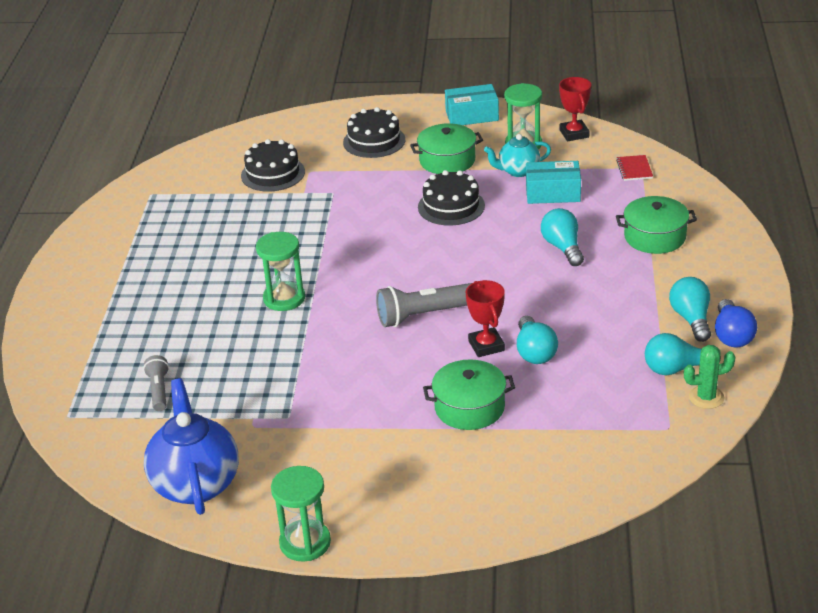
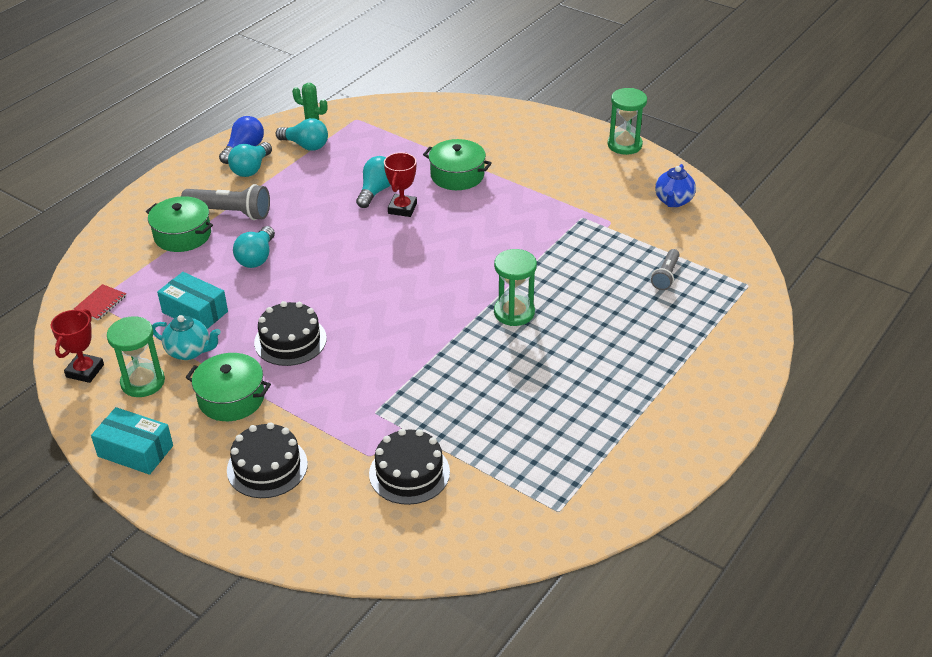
camera: 150 degrees left, 5 degrees up
blue teapot [144,378,239,515] -> blue teapot [655,164,696,207], size x0.57
grey flashlight [376,283,472,327] -> grey flashlight moved to [181,184,270,220]

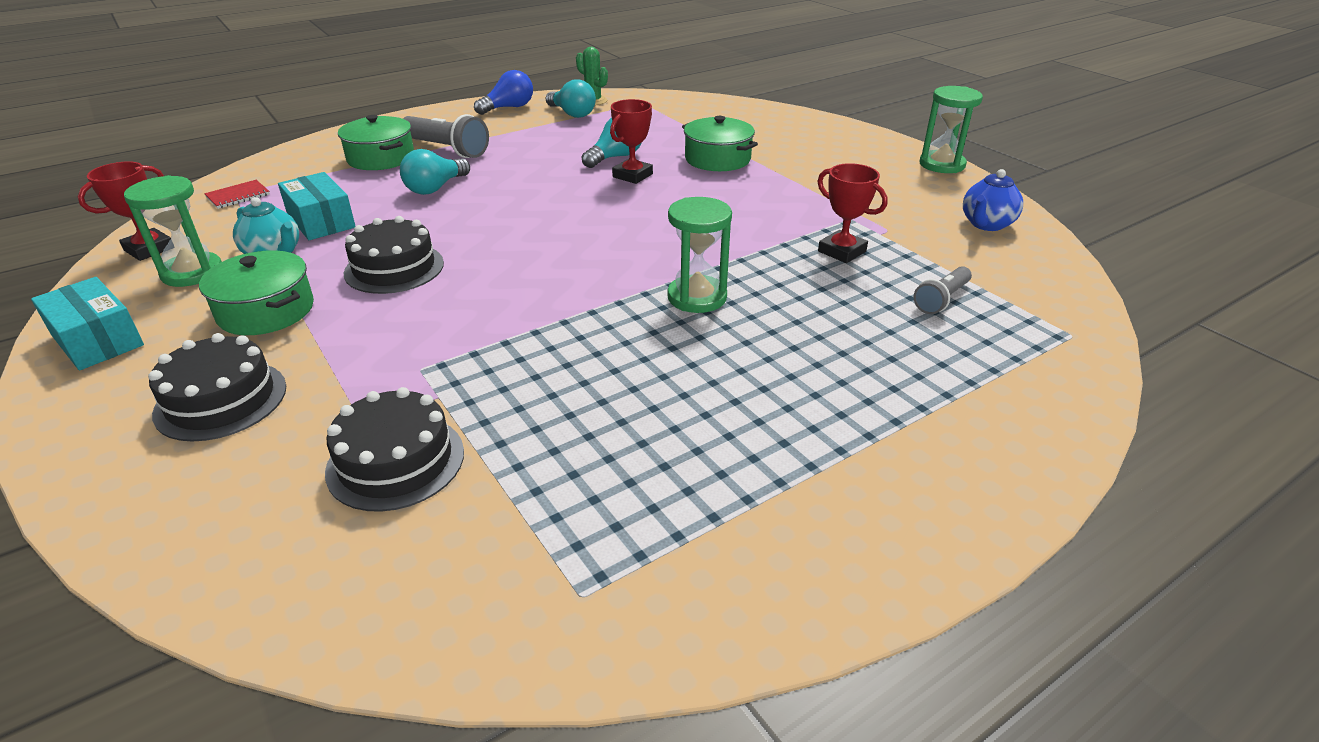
camera: 20 degrees right, 5 degrees down
turquoise light bulb [228,142,272,177] -> none
none -> red trophy [817,163,888,263]

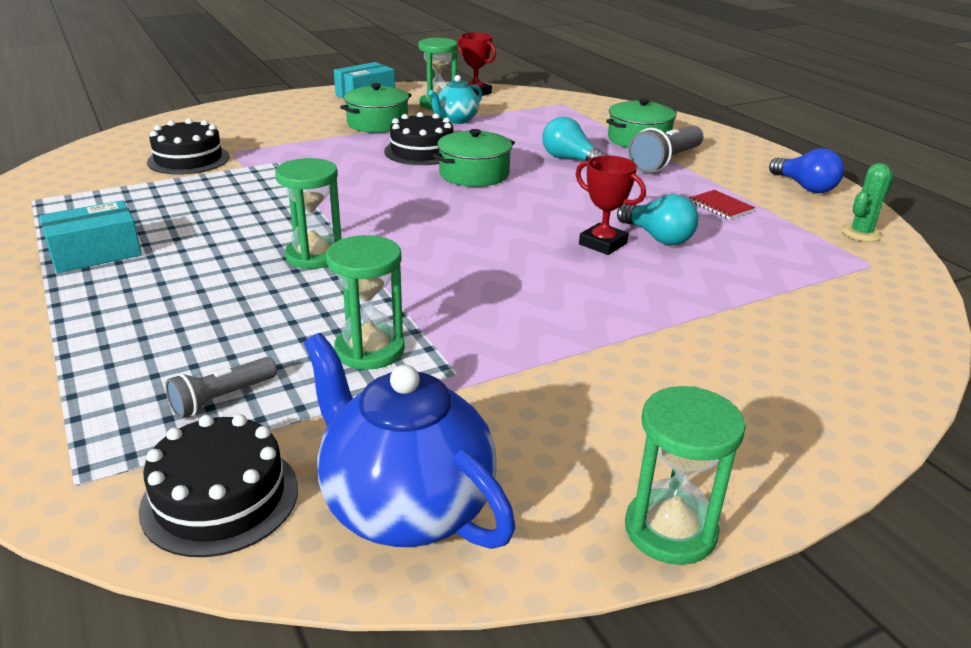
camera: 95 degrees right, 5 degrees down
black cake [148,333,286,442] -> black cake moved to [139,414,298,557]
red notebook [204,180,270,209] -> red notebook moved to [689,190,755,219]
turquoise box [278,172,355,240] -> turquoise box moved to [39,200,142,273]
turquoise light bulb [546,79,596,118] -> none
green pot [682,116,758,171] -> green pot moved to [433,129,515,187]
red trophy [817,163,888,263] -> green hourglass [326,235,405,370]
grey flashlight [913,266,972,314] -> grey flashlight turned 90 degrees counterclockwise [165,357,277,418]
blue teapot [963,169,1023,231] -> blue teapot [304,333,516,549], size x1.75

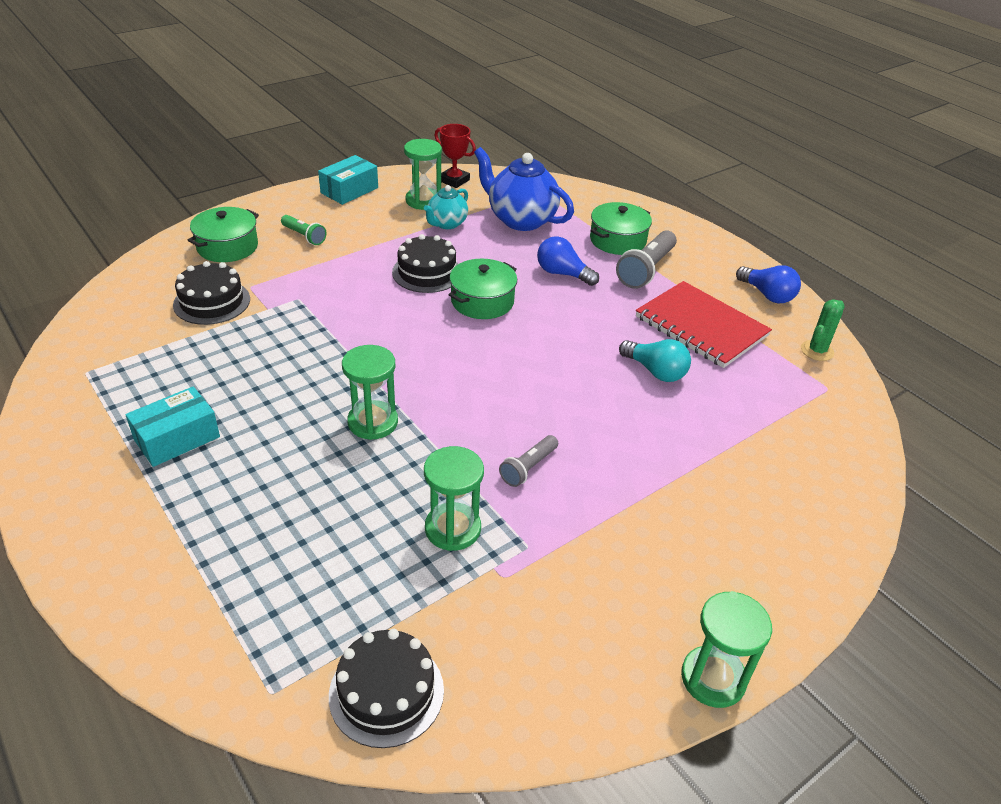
camera: 10 degrees left, 10 degrees up
grey flashlight [165,357,277,418] -> grey flashlight moved to [499,435,558,487]
blue teapot [304,333,516,549] -> blue teapot moved to [474,147,574,231]
green pot [340,83,412,133] -> green pot moved to [187,207,259,262]
turquoise light bulb [542,117,608,161] -> blue light bulb [537,236,599,286]
red trophy [575,156,646,255] -> none
red notebook [689,190,755,219] -> red notebook [636,281,772,368], size x2.41
none -> green flashlight [281,215,327,245]

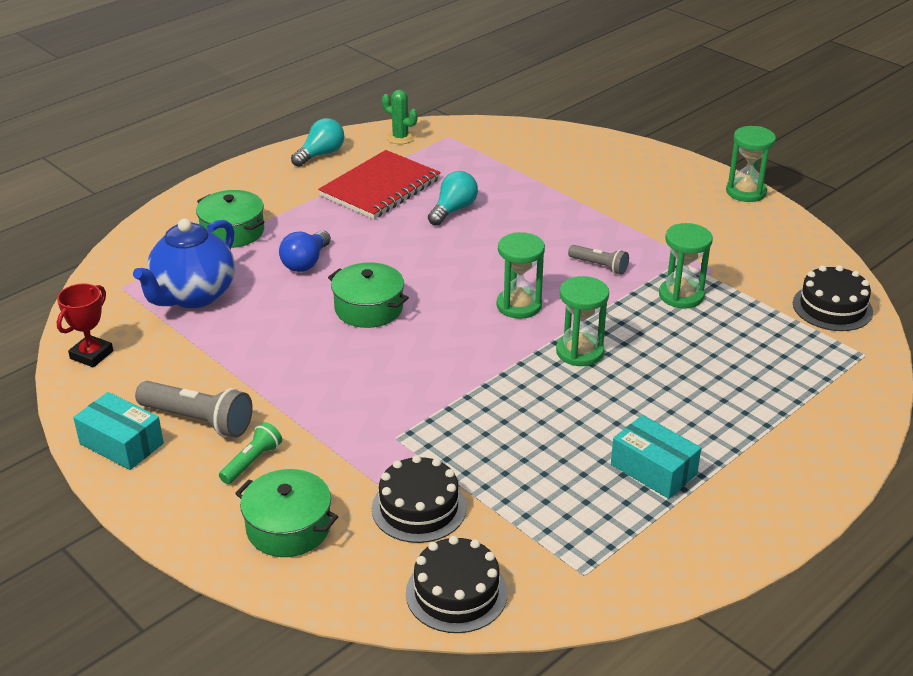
camera: 95 degrees left, 5 degrees down
black cake [392,234,458,293] -> black cake moved to [406,536,508,633]
green hourglass [404,139,442,210] -> green hourglass moved to [497,232,545,319]
turquoise teapot [424,185,468,229] -> none
grey flashlight [616,230,677,289] -> grey flashlight moved to [135,381,253,438]
blue light bulb [736,265,801,303] -> turquoise light bulb [291,118,344,167]

